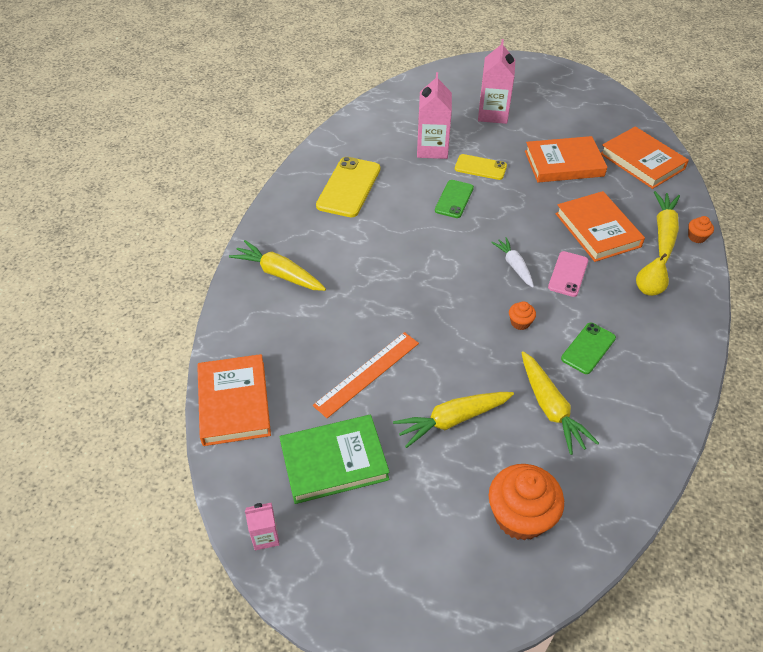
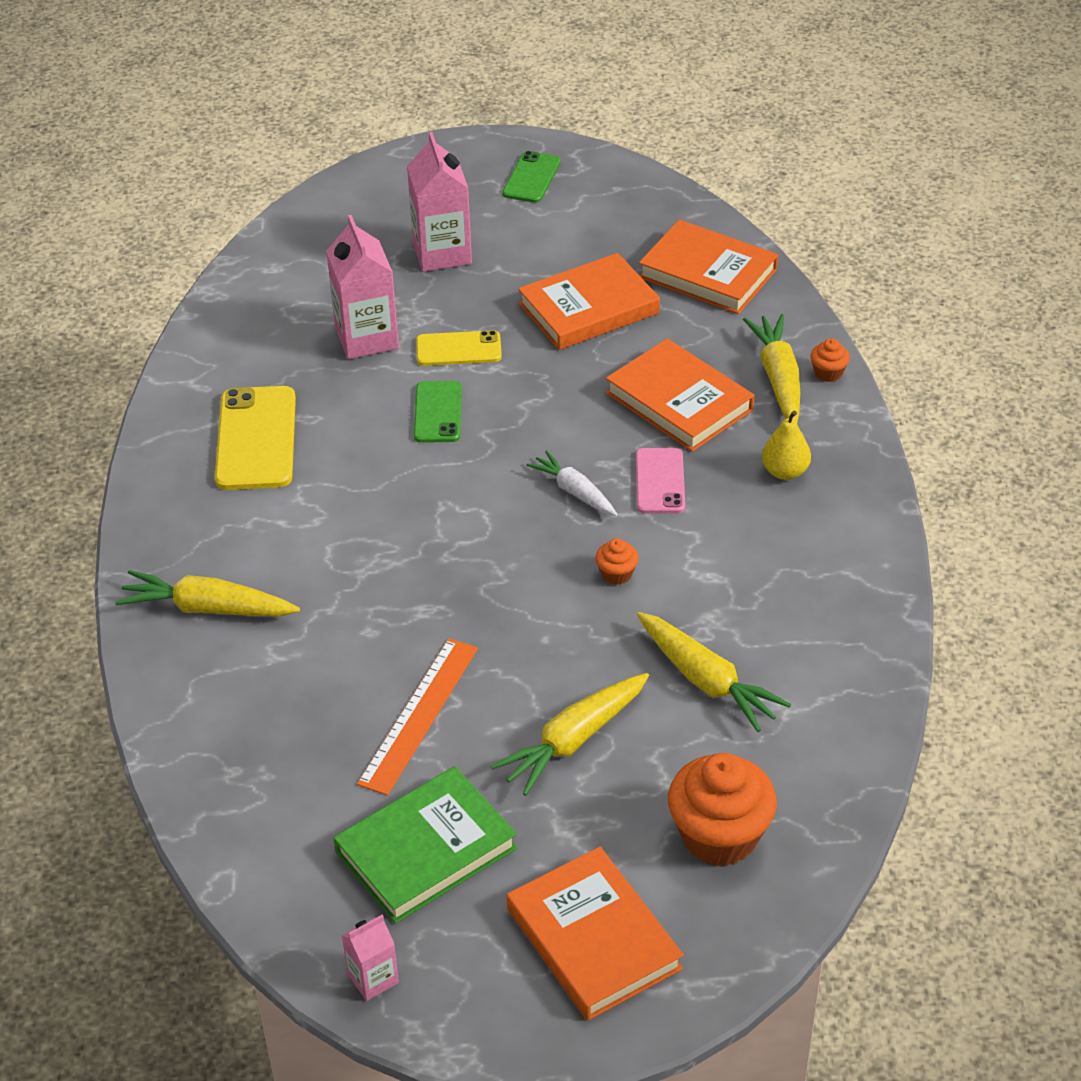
camera: 20 degrees left, 5 degrees down
orange book [197,354,271,446] -> orange book moved to [507,847,684,1021]
green phone [561,323,616,374] -> green phone moved to [502,151,561,203]

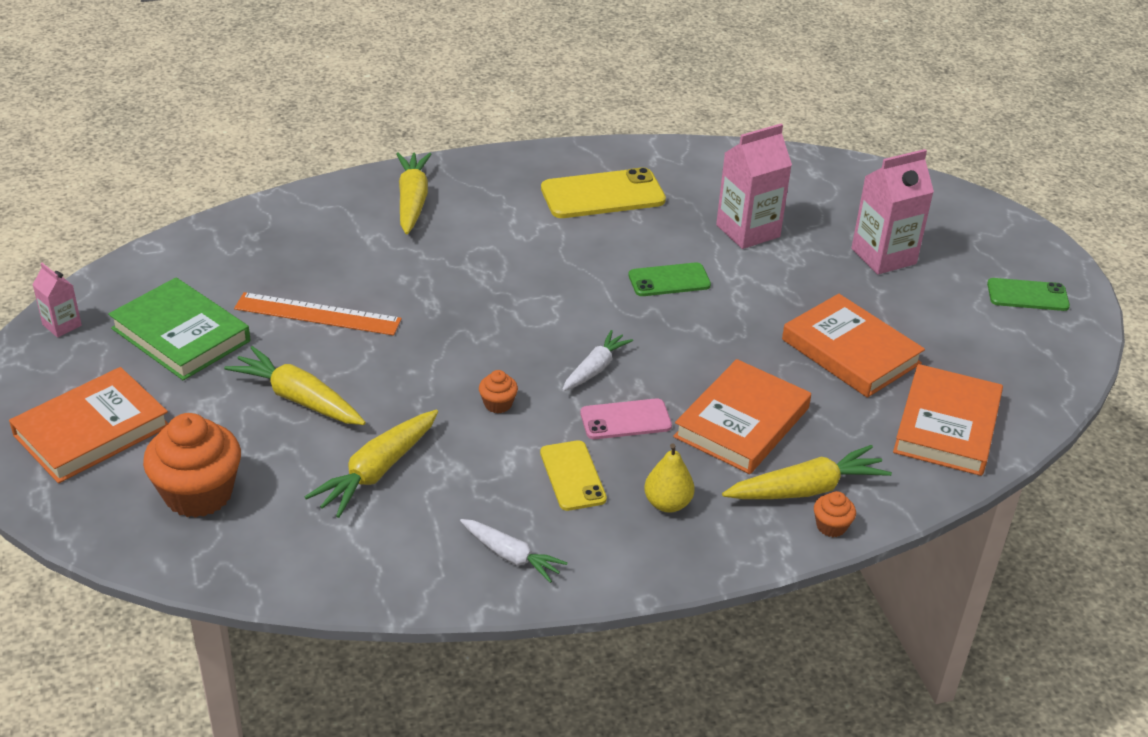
camera: 75 degrees right, 5 degrees down
yellow phone [416,330,502,366] -> yellow phone moved to [540,440,607,511]
none -> white carrot [460,519,567,583]

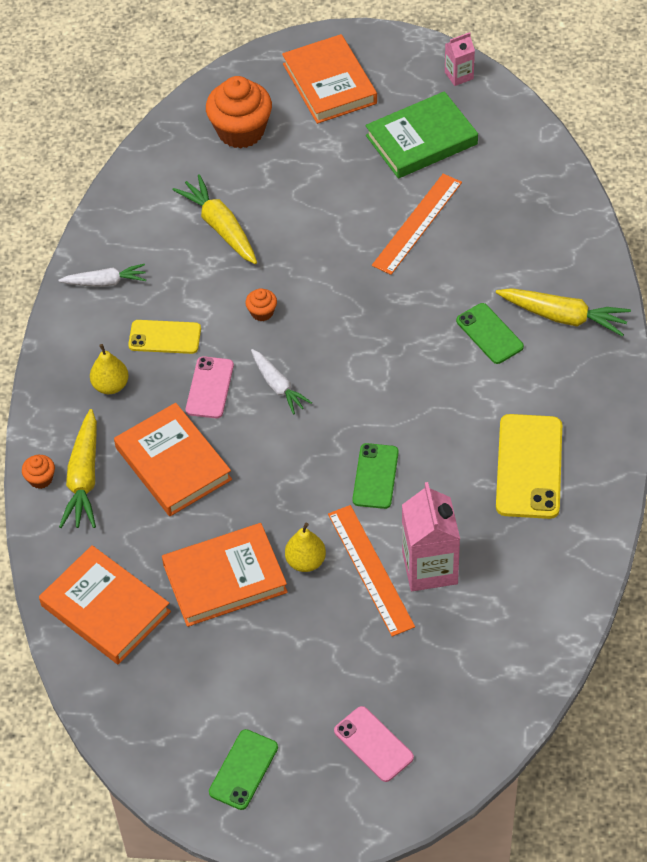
camera: 115 degrees right, 15 degrees up
yellow carrot [224,346,366,425] -> none
white carrot [460,519,567,583] -> white carrot turned 150 degrees counterclockwise [59,264,146,287]
pink carton [851,149,934,274] -> none
none -> yellow pear [285,523,326,572]
none -> orange ruler [328,505,415,637]
none -> pink phone [334,706,414,782]
none -> green phone [456,303,524,364]

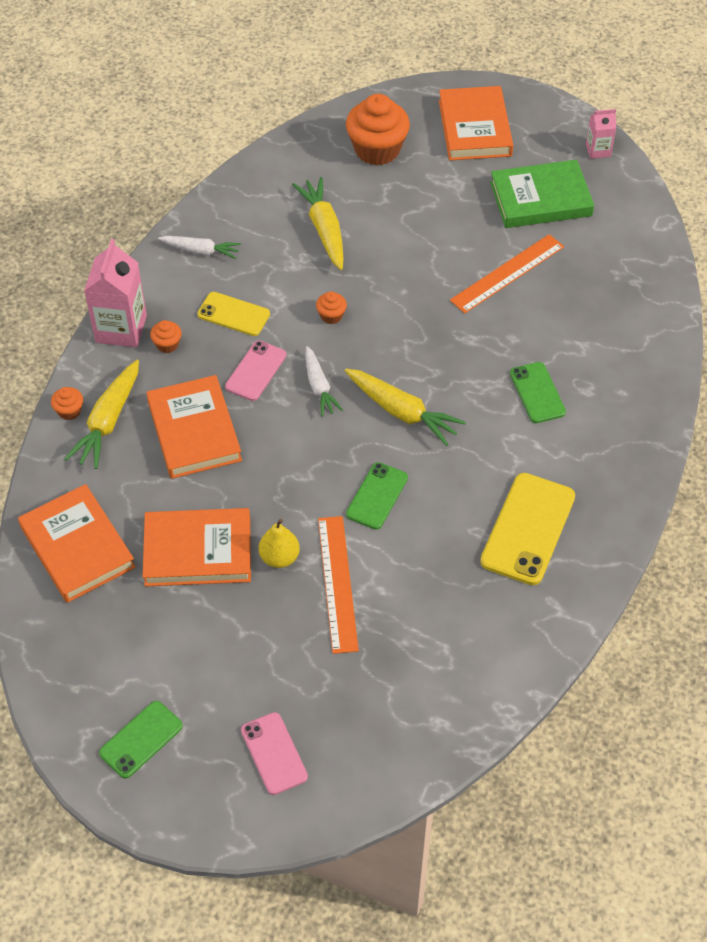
camera: 15 degrees right, 0 degrees up
yellow pear [90,344,129,394] -> orange cupcake [150,320,182,353]
pink carton [402,482,460,591] -> pink carton moved to [84,239,147,348]
yellow carrot [496,288,631,337] -> yellow carrot moved to [345,368,466,446]

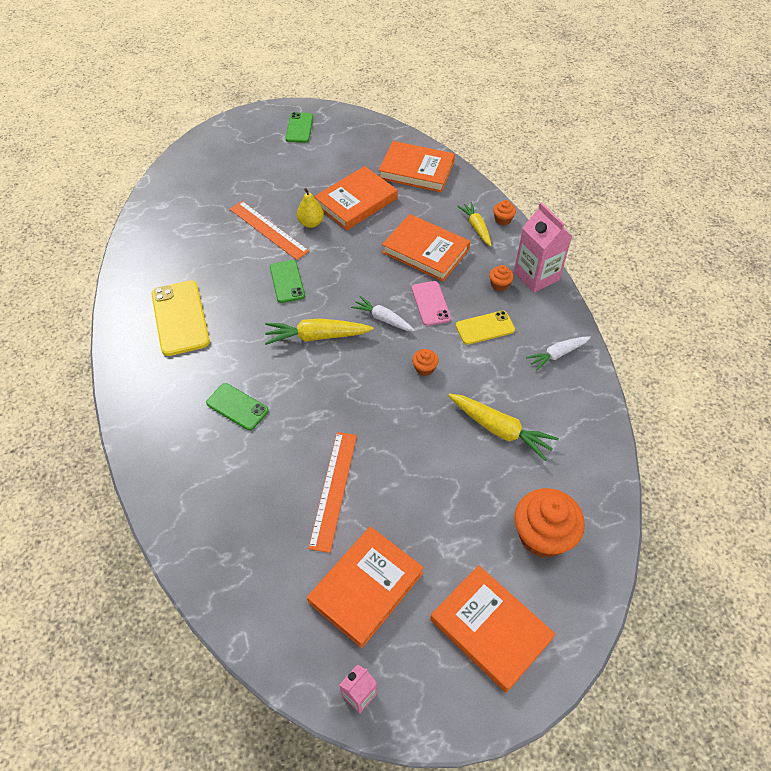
camera: 140 degrees right, 0 degrees up
yellow carrot [64,360,139,469] -> yellow carrot [457,202,492,246], size x0.66
pink phone [241,712,308,795] -> none
green book [490,160,594,228] -> orange book [307,526,424,648]

